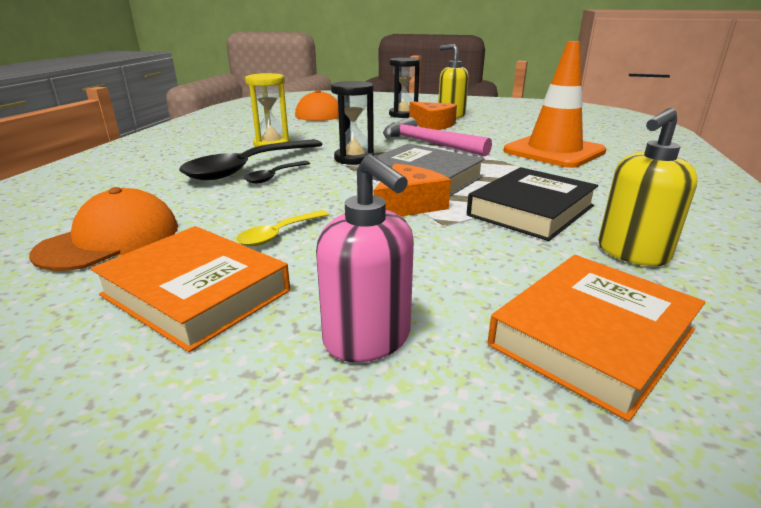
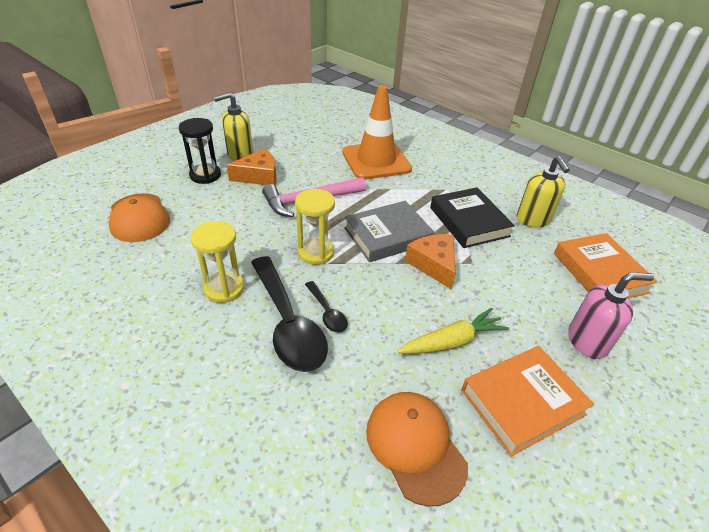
camera: 65 degrees left, 15 degrees up
yellow spoon [236,210,329,246] -> yellow carrot [398,308,509,354]
black hourglass [331,81,374,165] -> yellow hourglass [295,189,335,265]

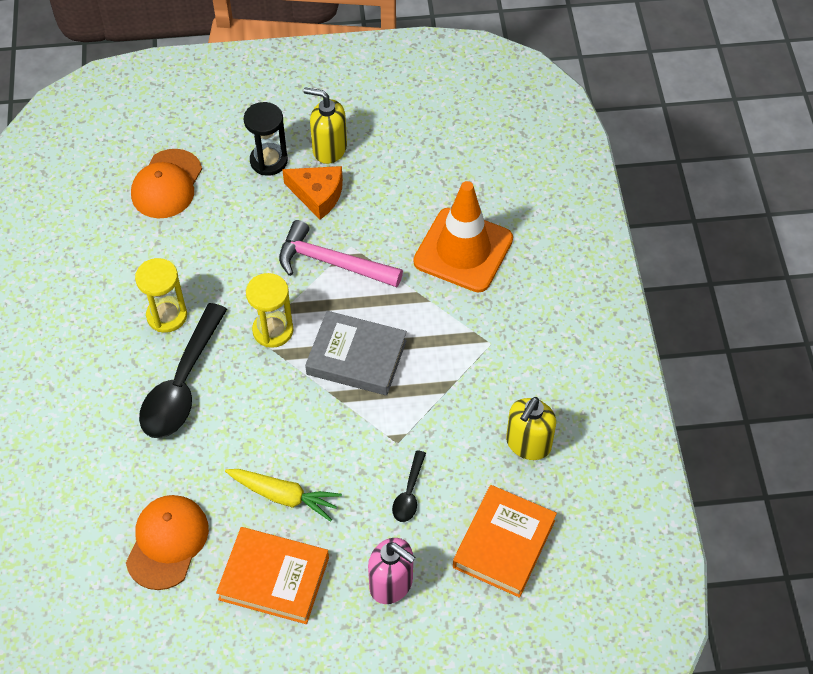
camera: 45 degrees right, 15 degrees up
black spoon [305,281,348,333] -> black spoon moved to [392,450,426,522]
orange cheese [405,234,456,289] -> none
black book [430,187,515,248] -> none

